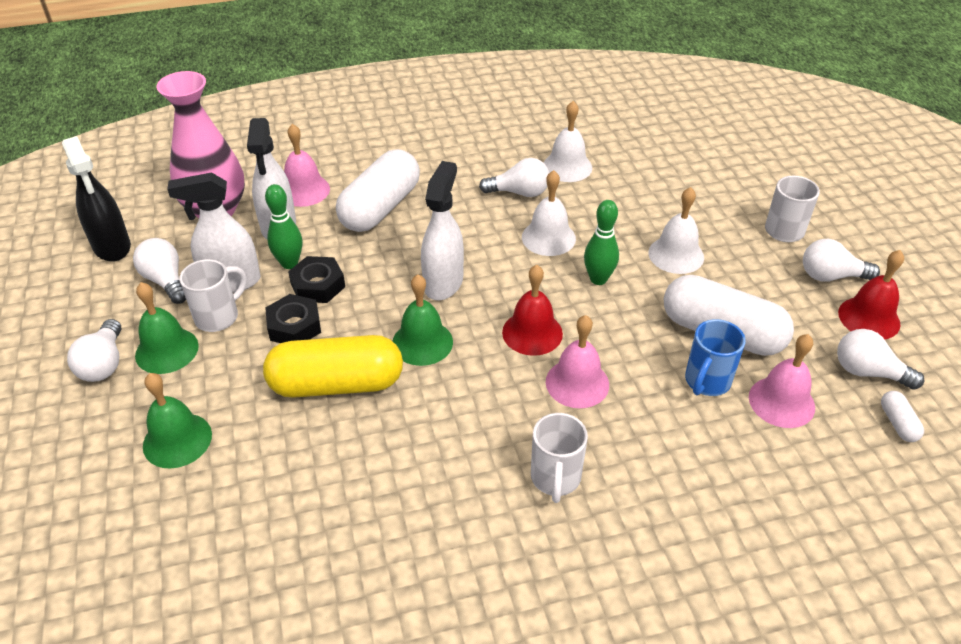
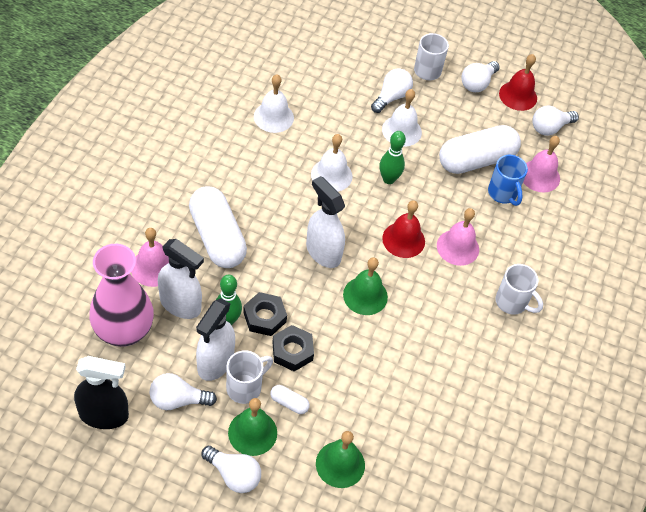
camera: 60 degrees left, 10 degrees up
white mug [180,259,247,332] -> white mug turned 60 degrees clockwise [226,350,273,404]
yellow capsule [263,335,403,398] -> none
white light bulb [479,158,549,197] -> white light bulb moved to [371,68,413,113]
white capsule [881,391,924,442] -> white capsule moved to [270,385,310,414]

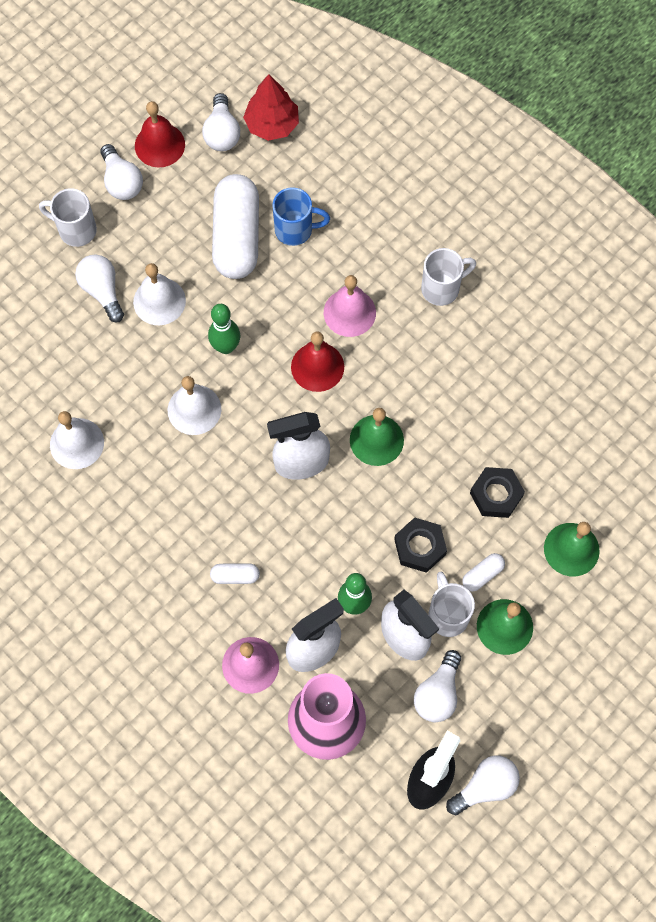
camera: 60 degrees left, 15 degrees up
white capsule [189,186,247,268] -> white capsule [210,563,260,584], size x0.42
white light bulb [201,446,261,493] -> white light bulb moved to [446,755,520,815]
black nut [243,292,287,336] -> black nut moved to [470,467,525,518]
pink bell [523,136,560,192] -> none
none -> red tree [243,74,299,141]

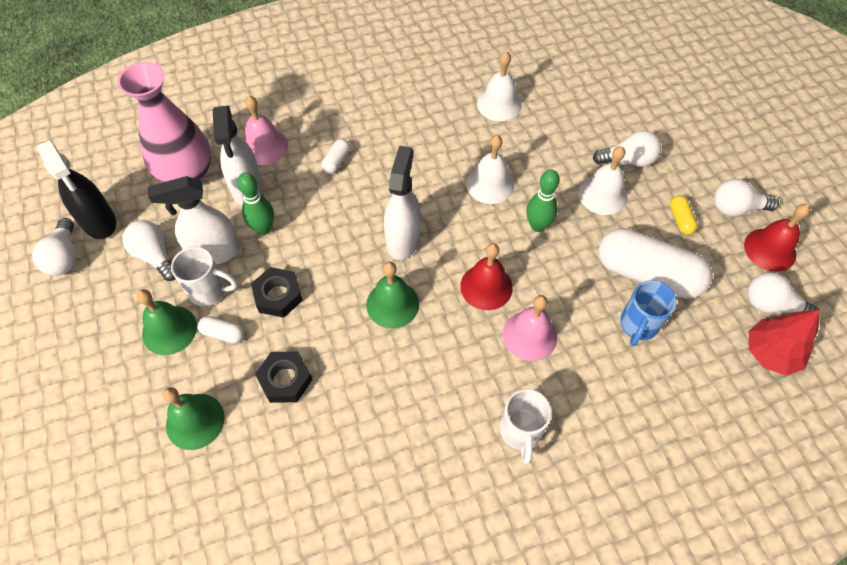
camera: 115 degrees right, 10 degrees down
white mug [39,188,97,247] -> none
white capsule [462,553,505,591] -> white capsule turned 60 degrees counterclockwise [198,316,244,343]
none -> yellow capsule [670,195,698,235]

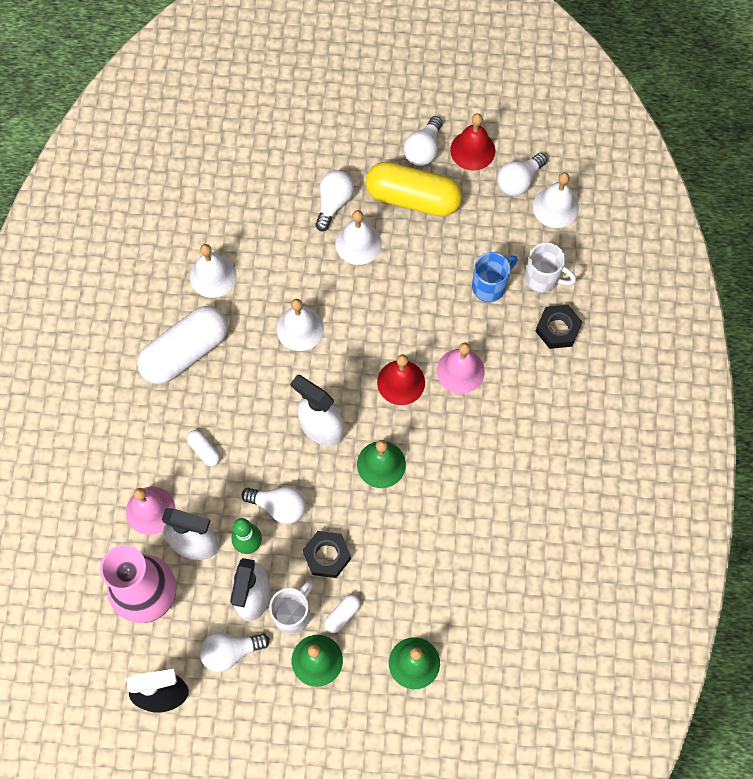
camera: 65 degrees left, 10 degrees up
white light bulb [32,218,77,276] -> white light bulb moved to [242,487,306,524]
black nut [255,351,313,403] -> black nut moved to [535,305,582,349]
white mug [500,389,552,464] -> white mug moved to [525,242,576,293]
green bowling pin [526,169,560,232] -> none
white capsule [598,228,713,299] -> white capsule moved to [137,306,228,384]
blue mug [620,280,677,346] -> blue mug turned 90 degrees counterclockwise [472,252,518,302]
yellow capsule [670,195,698,235] -> yellow capsule [366,162,462,217], size x2.41
red tree [749,309,820,376] -> white bell [533,172,579,228]

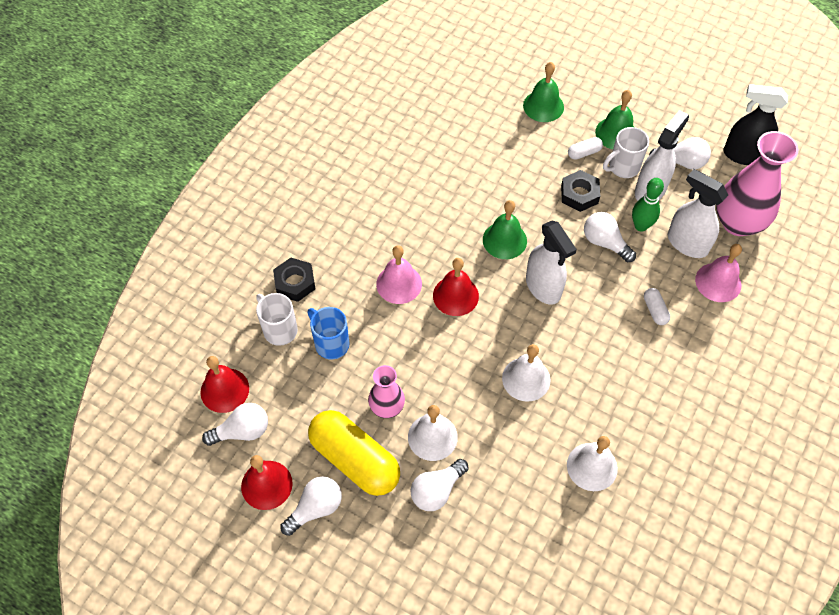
camera: 155 degrees left, 10 degrees down
white capsule [137,306,228,384] -> none
blue mug [472,252,518,302] -> blue mug turned 60 degrees clockwise [308,307,349,360]
white bell [533,172,579,228] -> red bell [200,356,249,413]
none -> pink vase [368,365,405,418]

